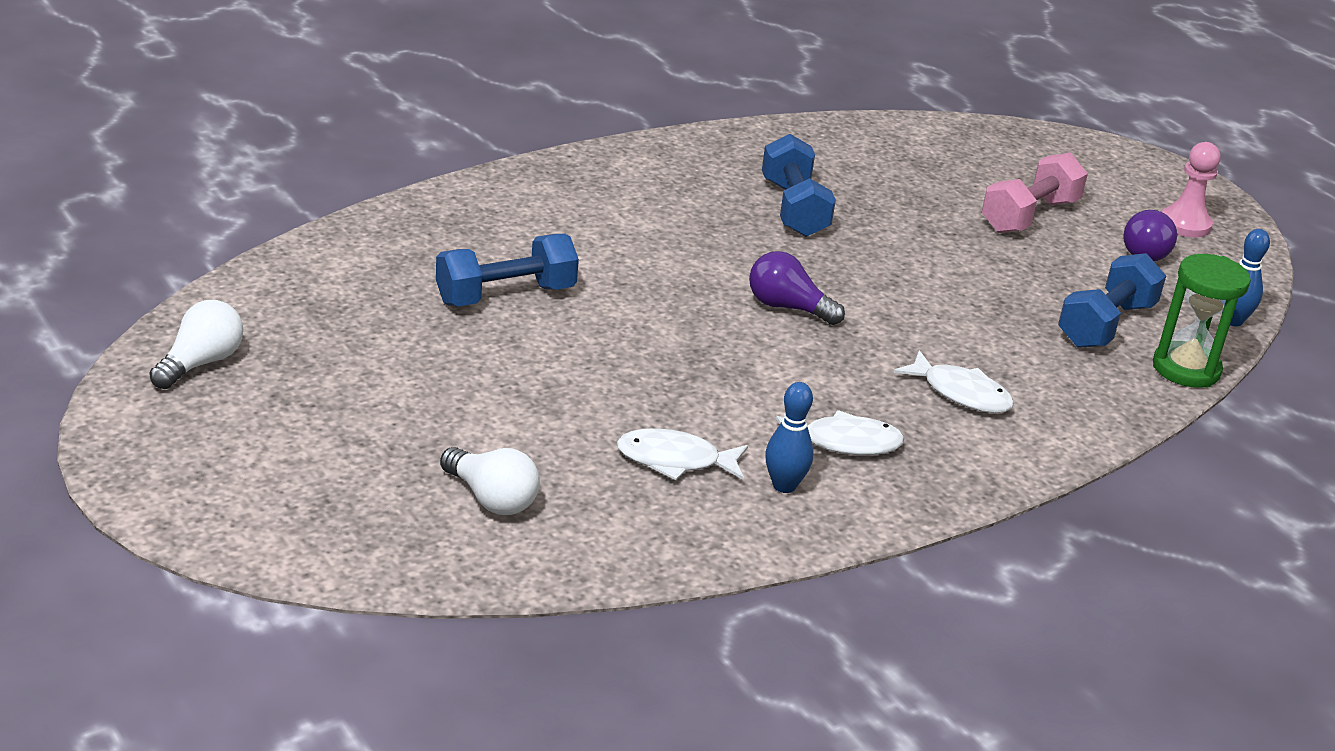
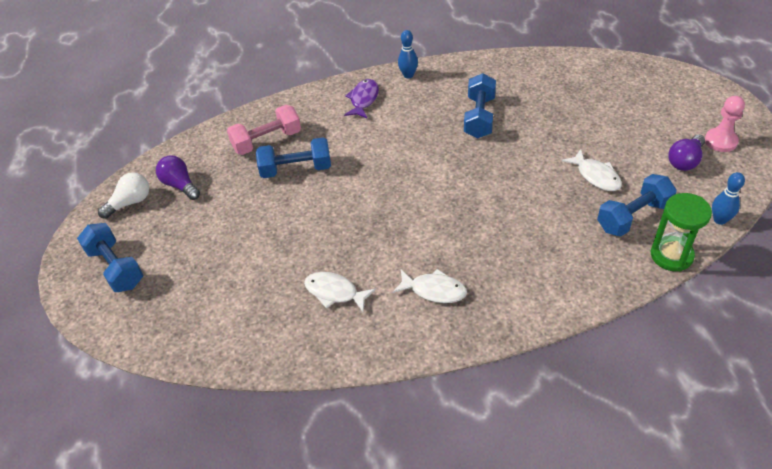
camera: 25 degrees right, 15 degrees up
white light bulb [440,447,540,515] -> none
purple light bulb [749,251,845,325] -> purple light bulb moved to [156,155,200,200]
blue bowling pin [765,382,813,493] -> blue bowling pin moved to [398,30,418,79]
white fish [893,350,1014,413] -> white fish moved to [562,149,622,191]
pink dumbbell [982,153,1088,233] -> pink dumbbell moved to [227,105,301,155]
none -> blue dumbbell [77,223,143,292]
none -> purple fish [344,79,379,118]

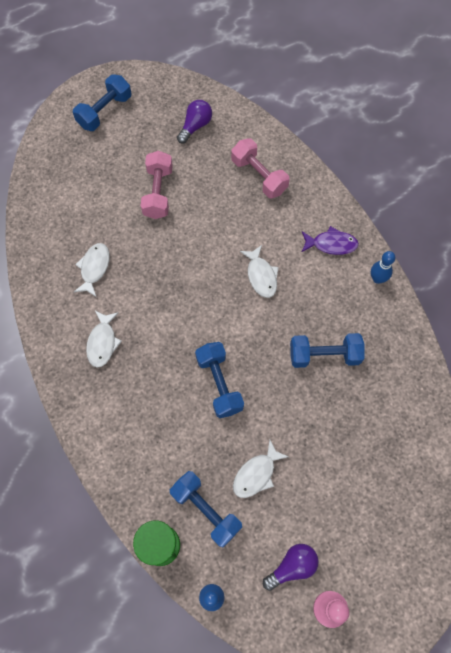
camera: 75 degrees right, 20 degrees up
white light bulb [98,172,149,219] -> none
blue dumbbell [256,137,331,178] -> blue dumbbell moved to [195,342,244,418]
purple light bulb [668,135,705,171] -> purple light bulb turned 120 degrees clockwise [263,544,319,591]
none -> pink dumbbell [141,151,173,219]
none -> white fish [240,245,279,298]

